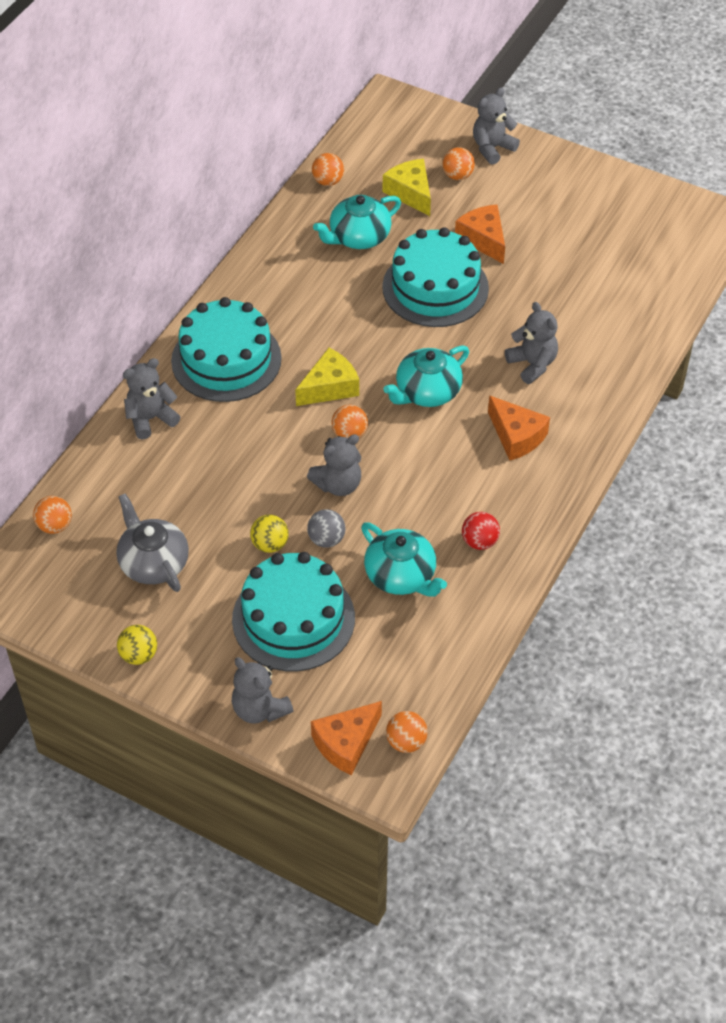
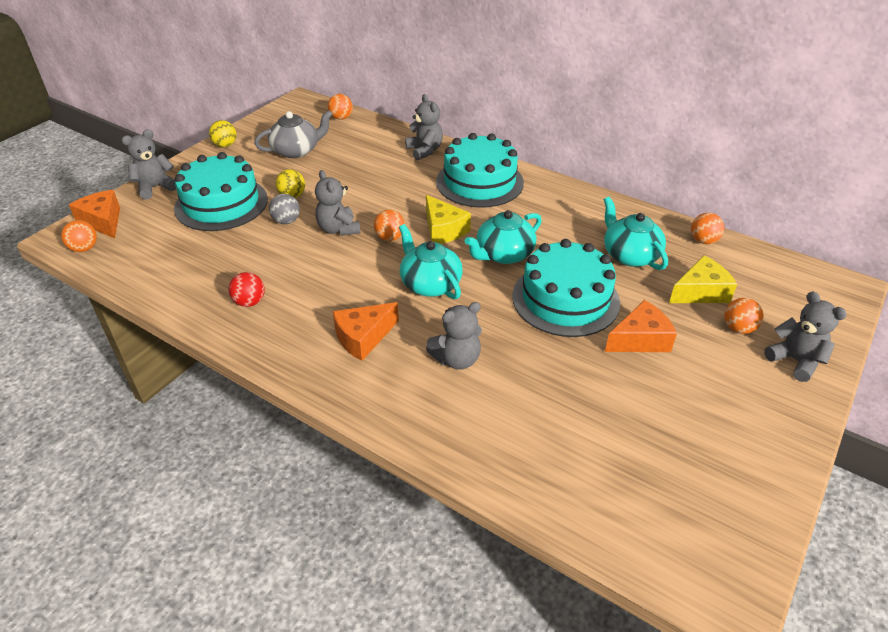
camera: 95 degrees right, 10 degrees down
turquoise teapot [361,522,447,597] -> turquoise teapot moved to [465,210,542,264]

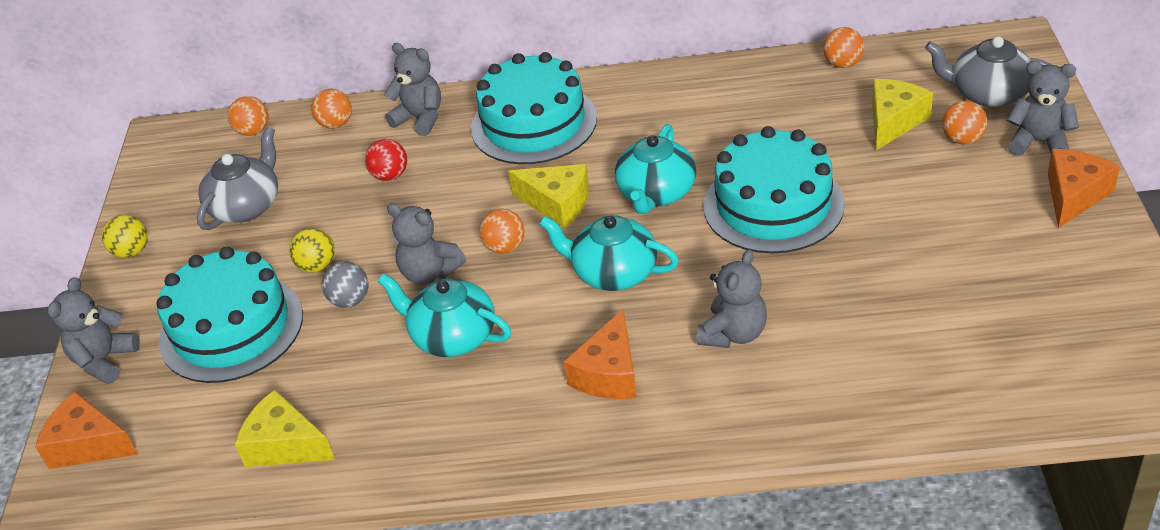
camera: 30 degrees left, 0 degrees up
orange ball [61,220,97,252] -> orange ball moved to [311,89,352,129]
red ball [229,272,265,307] -> red ball moved to [365,139,407,181]
turquoise teapot [604,197,668,270] -> turquoise teapot moved to [378,273,511,357]
orange cheese [605,300,677,352] -> orange cheese moved to [1048,149,1120,228]
none -> yellow cheese [235,390,335,467]
none -> grey teapot [925,36,1052,107]

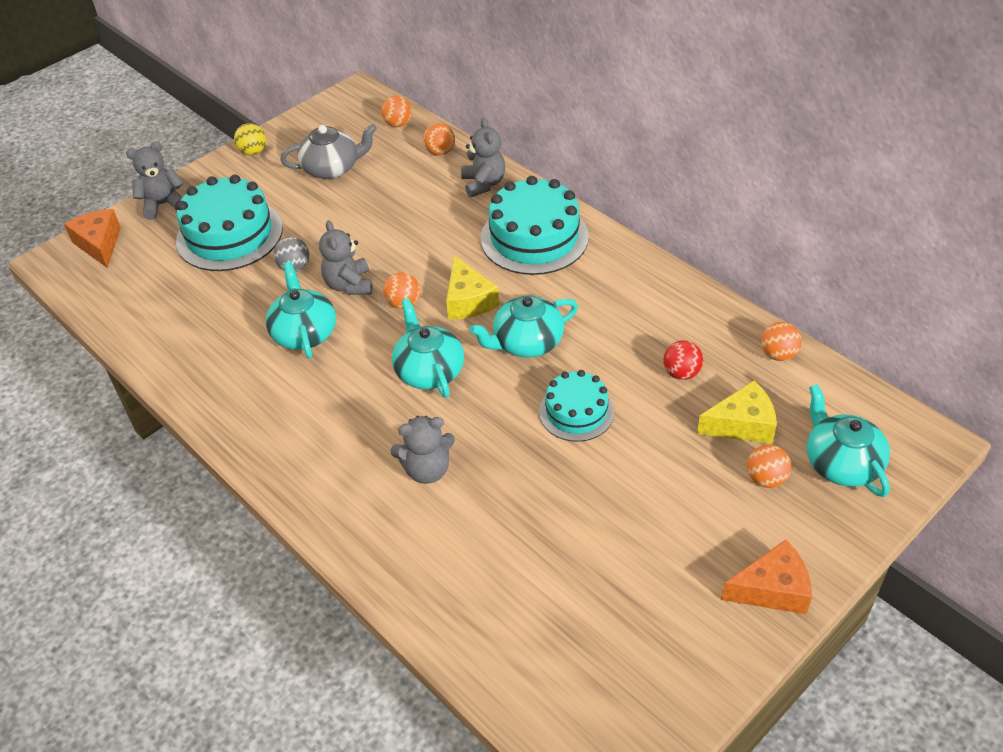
camera: 45 degrees right, 5 degrees up
yellow cheese [235,390,335,467] -> none
yellow ball [289,228,335,273] -> none
red ball [365,139,407,181] -> red ball moved to [663,340,703,380]
orange cheese [564,309,637,399] -> none
turquoise cake [704,126,845,254] -> turquoise cake [539,370,614,442], size x0.60
grey teapot [925,36,1052,107] -> turquoise teapot [807,384,890,497]
grey teddy bear [1007,61,1079,156] -> none

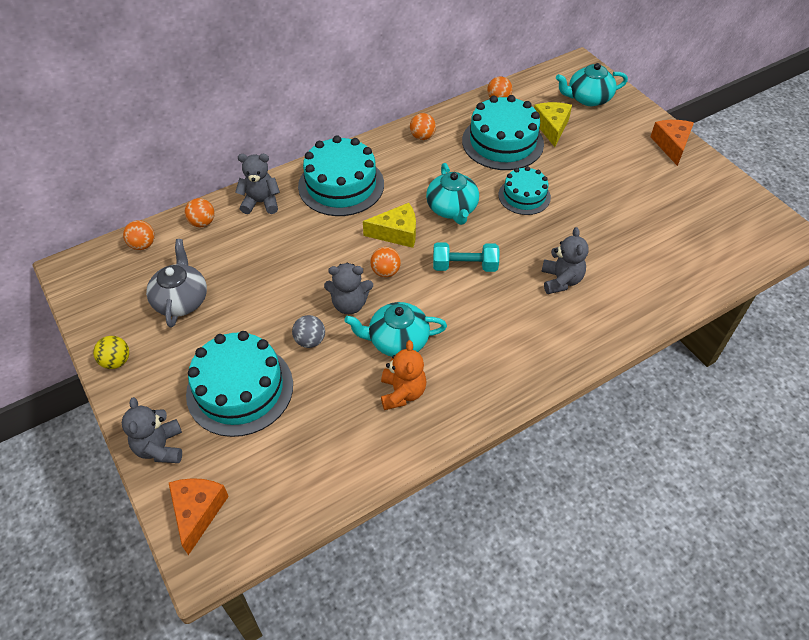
camera: 80 degrees left, 5 degrees up
orange cheese [64,209,121,268] -> orange cheese turned 105 degrees clockwise [169,478,229,555]
turquoise teapot [392,298,464,398] -> turquoise dumbbell [433,242,499,272]
red ball [663,340,703,380] -> turquoise cake [462,95,544,170]
orange ball [747,445,791,488] -> orange ball moved to [410,113,436,140]
none -> orange teddy bear [381,340,427,410]

